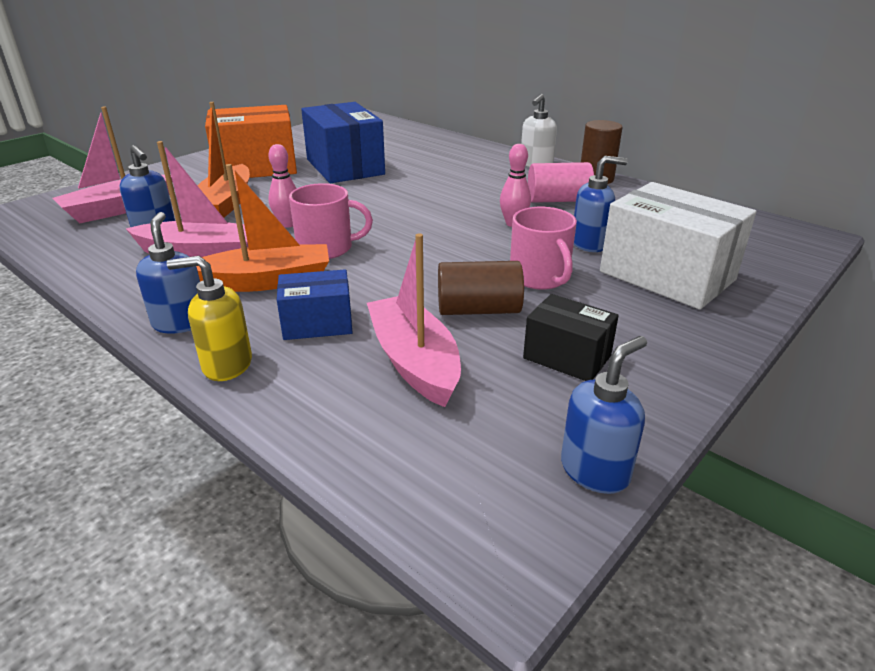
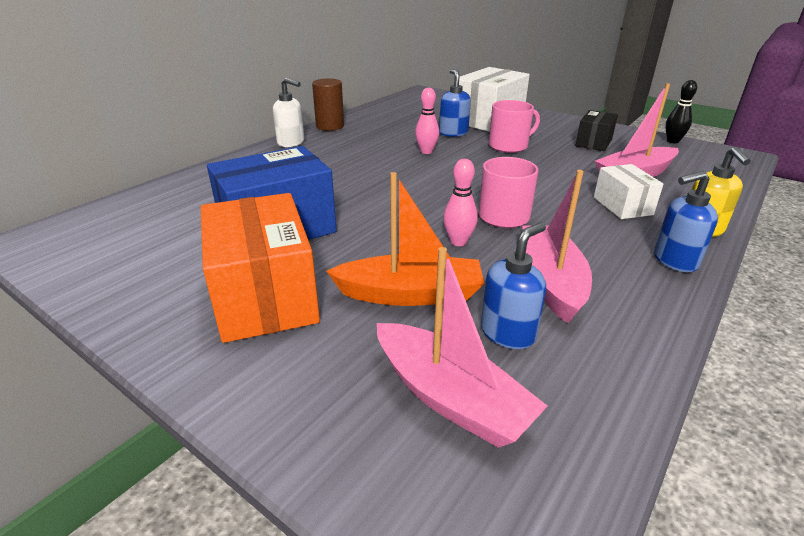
camera: 95 degrees left, 0 degrees up
orange boat [196,164,329,292] -> none
blue box [277,269,353,340] -> white box [594,164,663,219]
brown cylinder [438,261,524,315] -> none
pink cylinder [528,162,594,203] -> none
blue soap dispenser [561,336,647,494] -> black bowling pin [665,80,697,143]

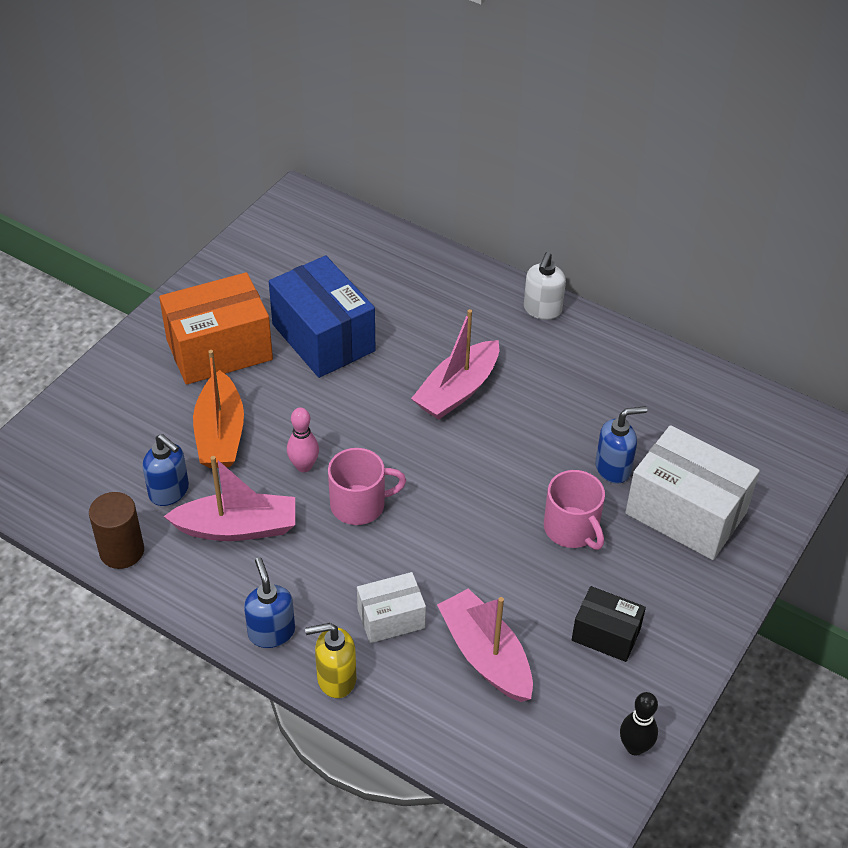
camera: 85 degrees right, 15 degrees up
brown cylinder [312,78,344,131] -> brown cylinder moved to [89,492,144,569]
pink boat [377,247,548,448] -> pink boat moved to [411,309,499,420]
pink bowling pin [415,88,439,154] -> none

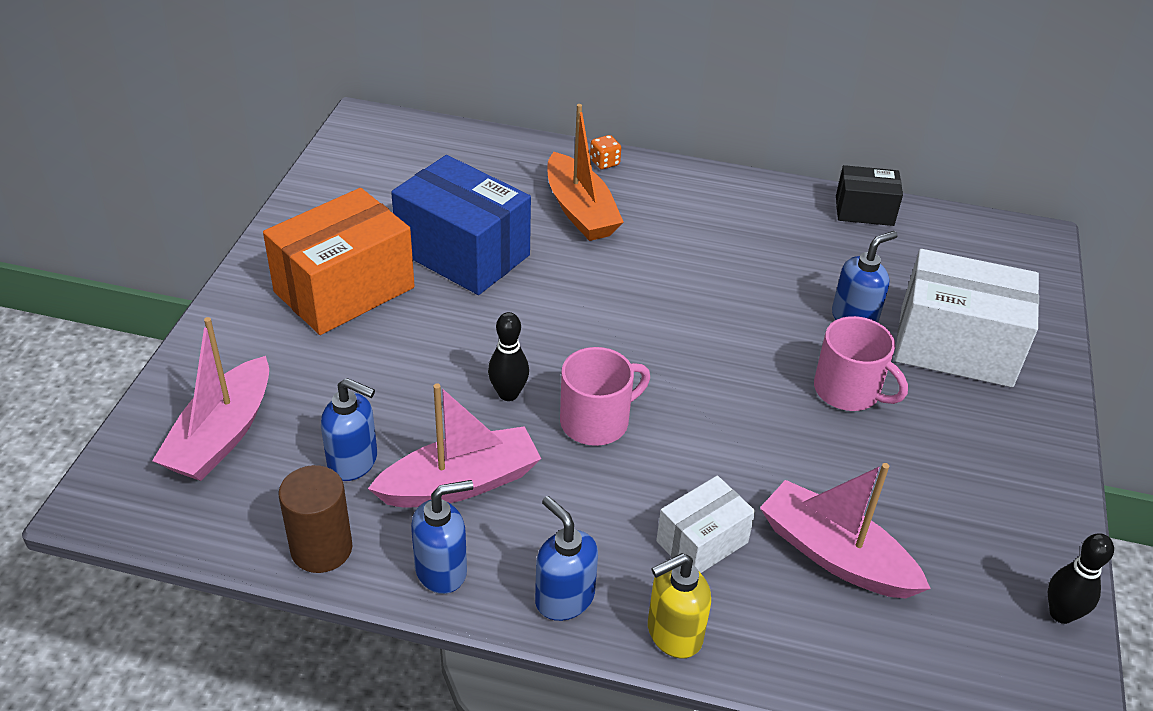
camera: 20 degrees left, 5 degrees down
orange boat [193,350,244,468] -> orange boat moved to [547,104,624,241]
pink bowling pin [287,408,319,472] -> black bowling pin [488,312,529,401]
pink boat [411,309,499,420] -> pink boat moved to [152,317,269,481]
white soap dispenser [524,252,566,320] -> none
black box [572,586,646,662] -> black box moved to [836,165,903,226]
none -> blue soap dispenser [411,480,473,594]
none -> orange dice [590,135,621,169]

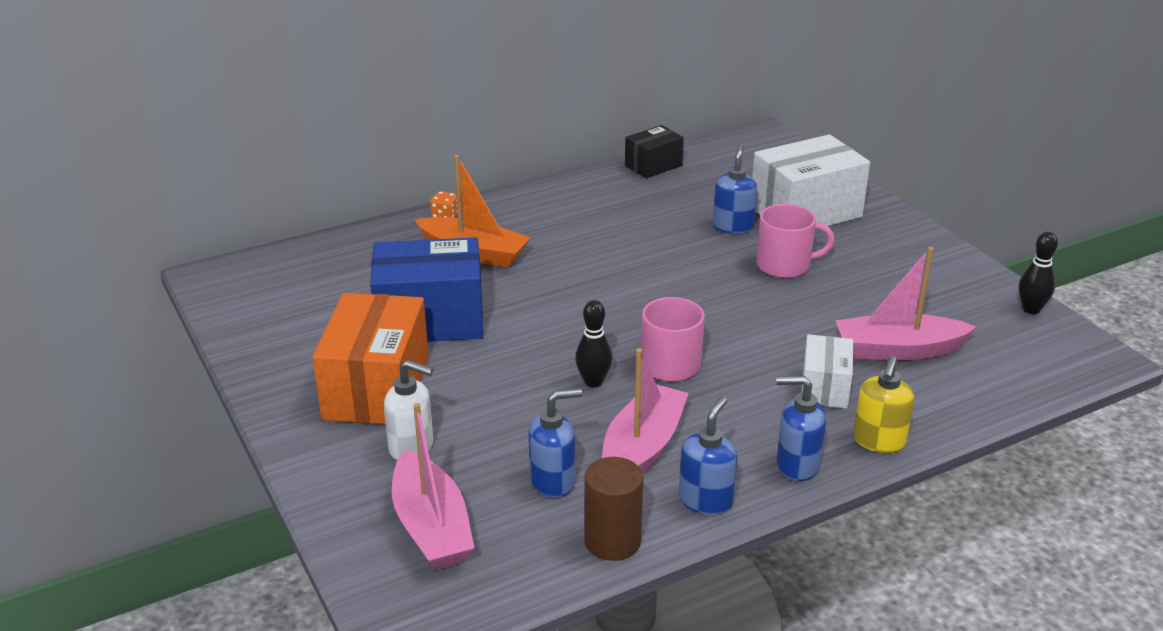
camera: 40 degrees left, 10 degrees down
none -> white soap dispenser [384,360,433,461]

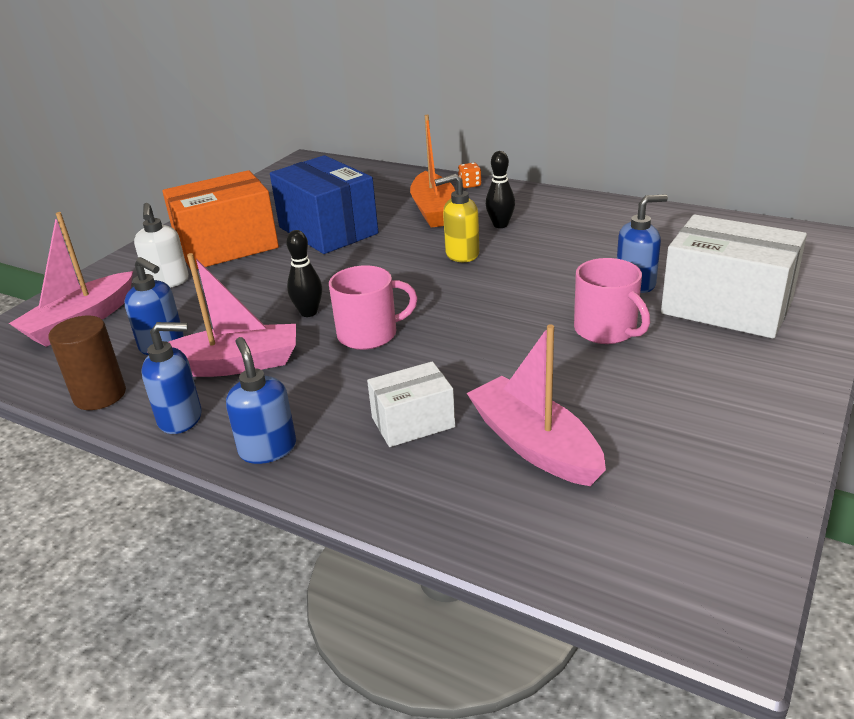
camera: 60 degrees right, 0 degrees up
black box [625,125,684,178] -> none
yellow soap dispenser [853,356,914,453] -> yellow soap dispenser moved to [435,174,479,262]
black bowling pin [1019,232,1058,314] -> black bowling pin moved to [486,151,515,228]

